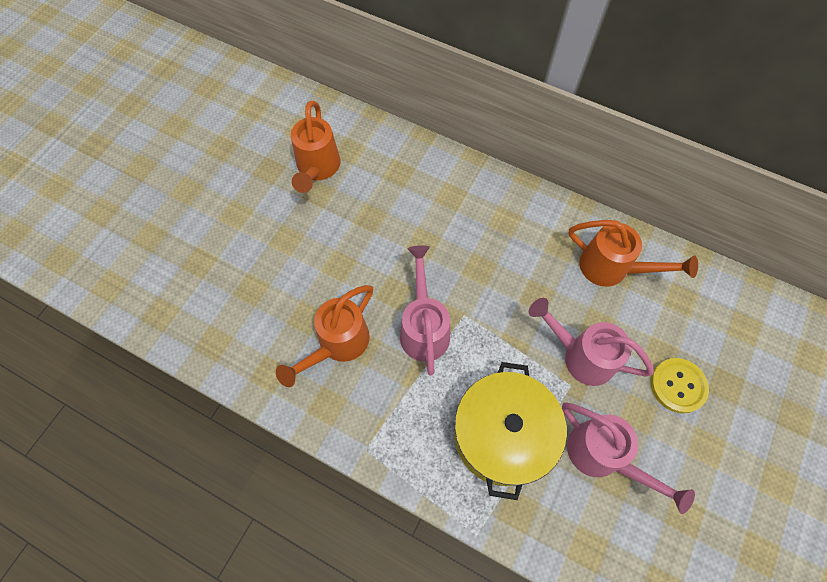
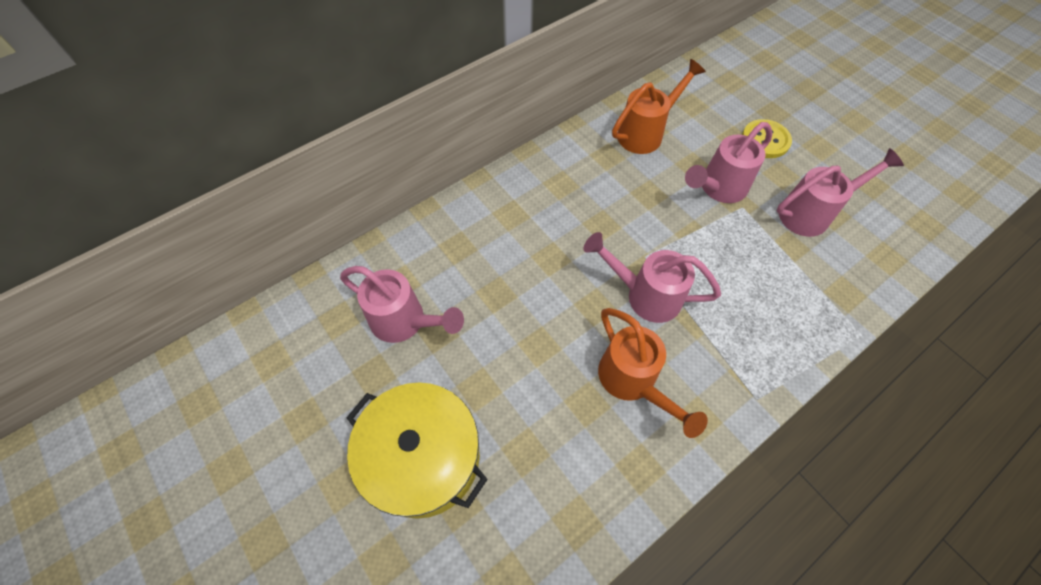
camera: 65 degrees left, 5 degrees down
orange watering can [291,101,341,193] -> pink watering can [340,266,464,343]
yellow pot [454,362,567,500] -> yellow pot moved to [346,383,488,519]

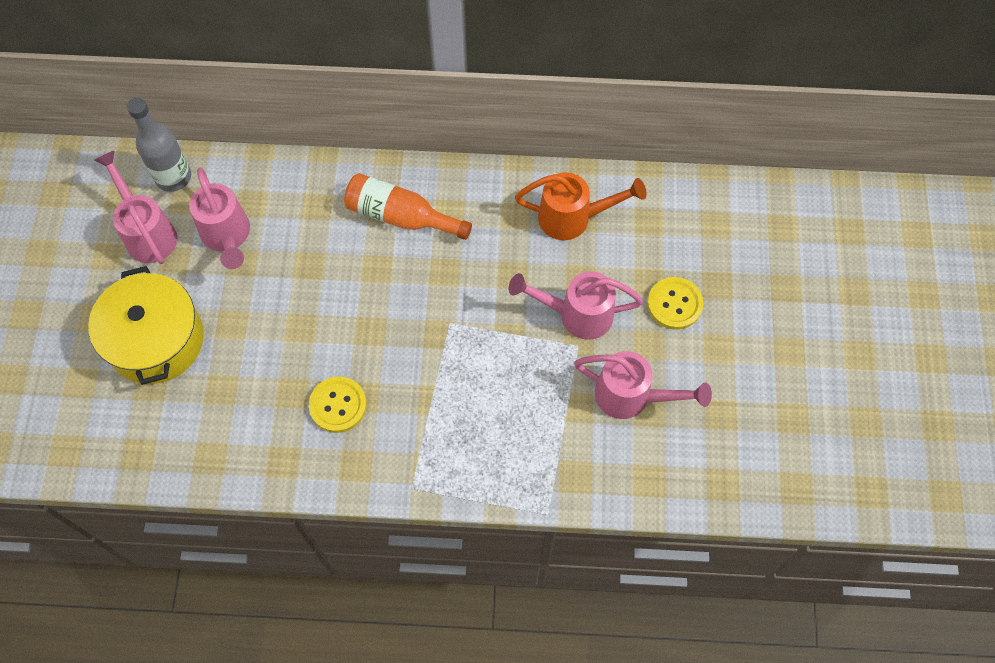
camera: 40 degrees right, 5 degrees up
pink watering can [583,232,721,323] -> pink watering can moved to [94,150,177,264]
orange watering can [598,308,708,438] -> yellow button [309,377,367,433]
none -> grey bottle [127,98,191,192]
none -> orange bottle [344,173,472,240]

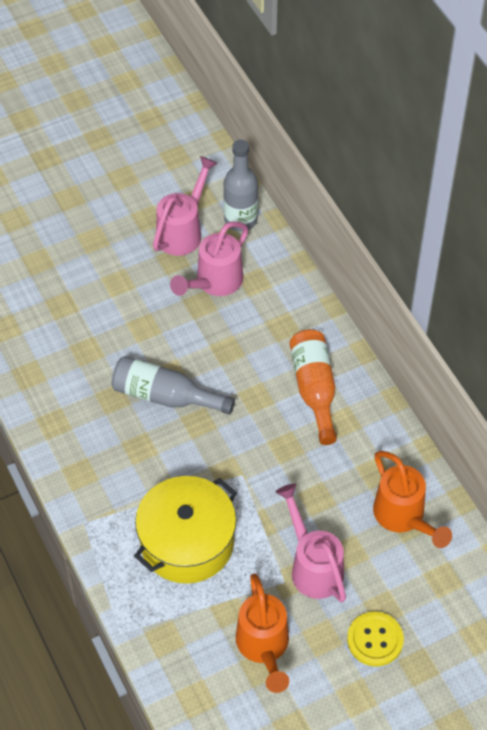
camera: 60 degrees right, 10 degrees down
yellow pot [88,266,204,385] -> yellow pot moved to [134,476,237,584]
yellow button [309,377,367,433] -> none
pink watering can [574,351,712,419] -> orange watering can [236,574,289,693]
none -> grey bottle [112,356,235,415]

